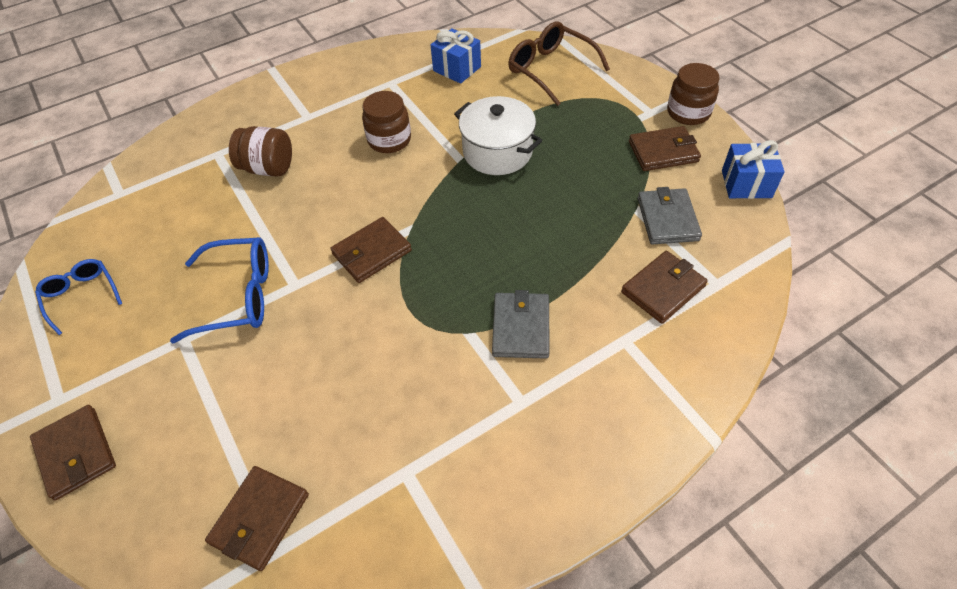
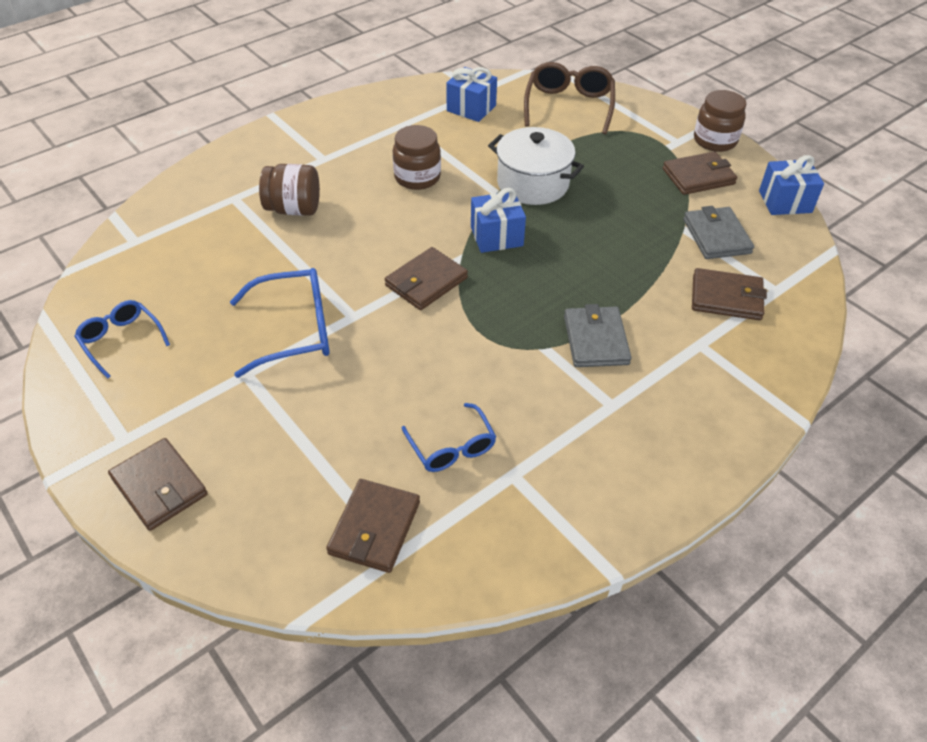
camera: 10 degrees left, 5 degrees down
brown glasses [508,22,610,106] -> brown glasses turned 60 degrees clockwise [524,62,615,134]
brown wallet [621,251,708,324] -> brown wallet turned 60 degrees clockwise [692,268,767,320]
none -> blue glasses [402,403,496,472]
none -> blue gift [471,188,526,253]

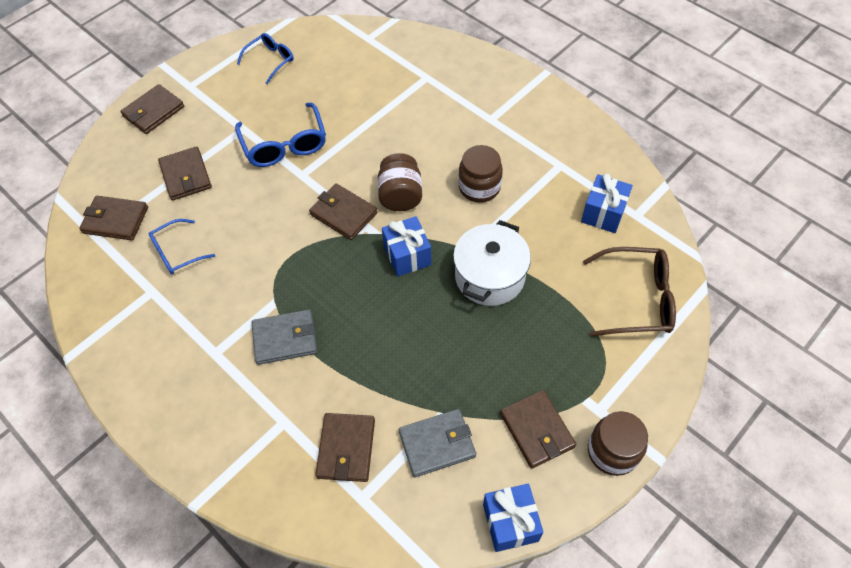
camera: 85 degrees right, 10 degrees up
brown jar [259,164,320,216] -> brown jar moved to [378,153,422,211]
none -> brown wallet [158,146,212,201]

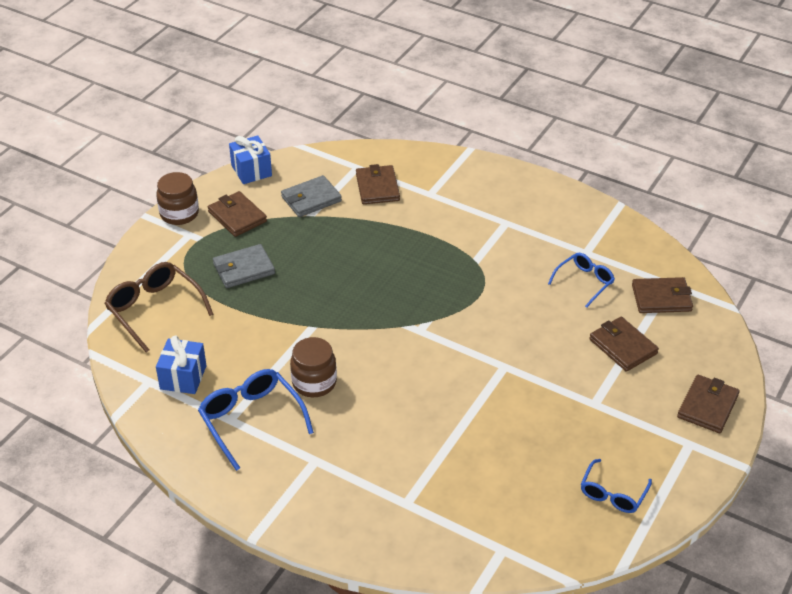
camera: 165 degrees right, 15 degrees down
blue glasses [235,103,326,167] -> blue glasses moved to [198,369,314,471]
grey wallet [251,310,317,365] -> grey wallet moved to [213,244,275,288]
brown wallet [309,183,378,240] -> none
brown jar [378,153,422,211] -> none
blue gift [382,216,432,277] -> none
white pot [453,220,531,306] -> none
brown glasses [583,247,676,337] -> brown glasses turned 60 degrees clockwise [104,262,214,353]

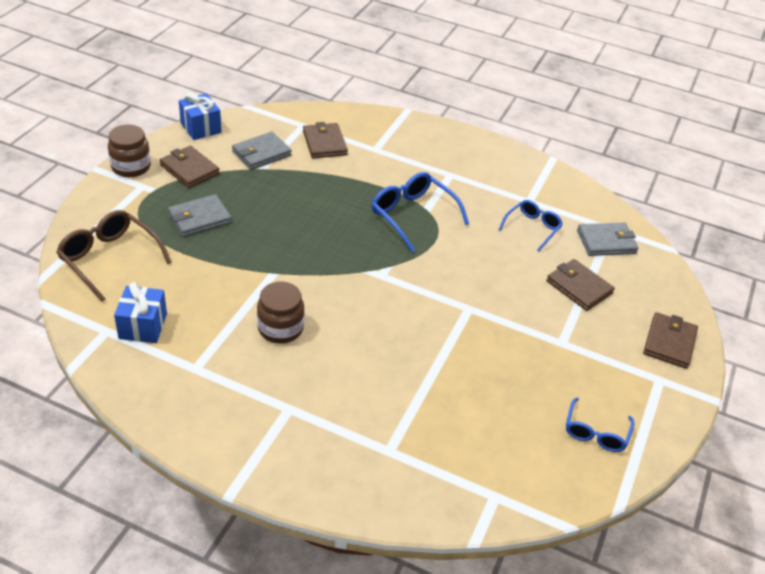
camera: 10 degrees left, 0 degrees up
blue glasses [198,369,314,471] -> blue glasses moved to [371,172,469,252]
brown wallet [632,277,693,313] -> grey wallet [577,222,638,256]

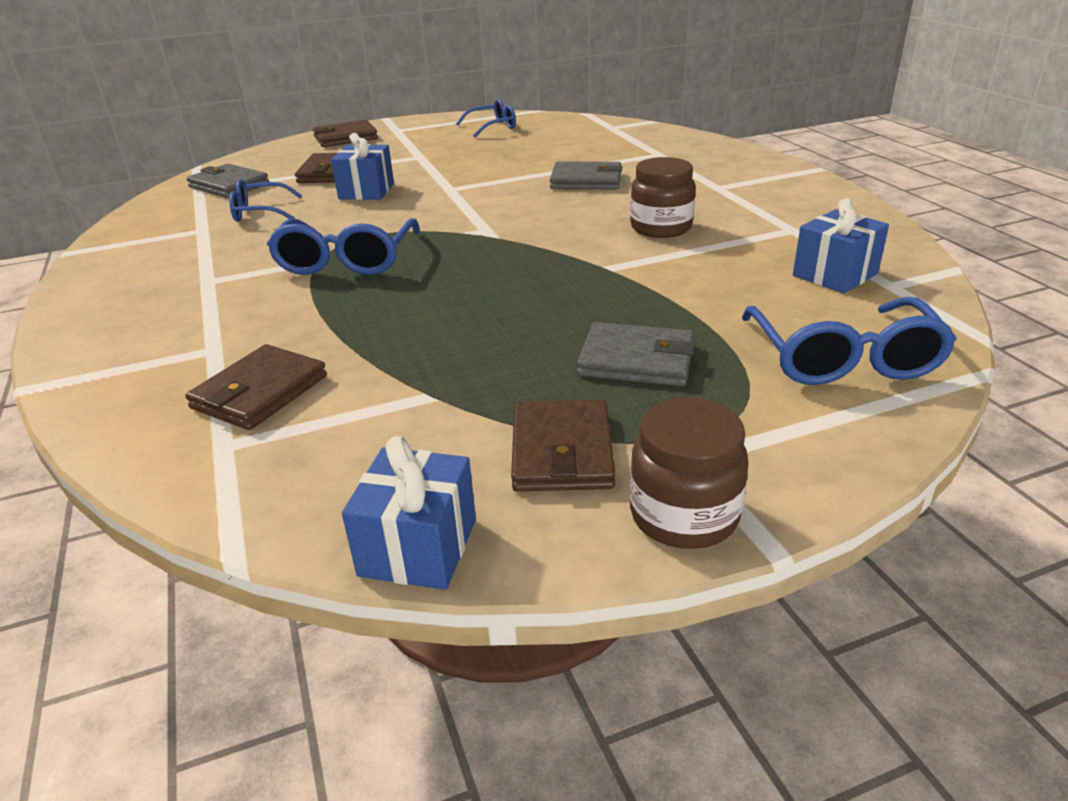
camera: 130 degrees left, 10 degrees down
brown glasses [56,210,172,302] -> blue glasses [742,297,957,385]
grey wallet [232,132,292,170] -> grey wallet moved to [550,162,622,189]
none -> blue gift [331,133,394,200]

